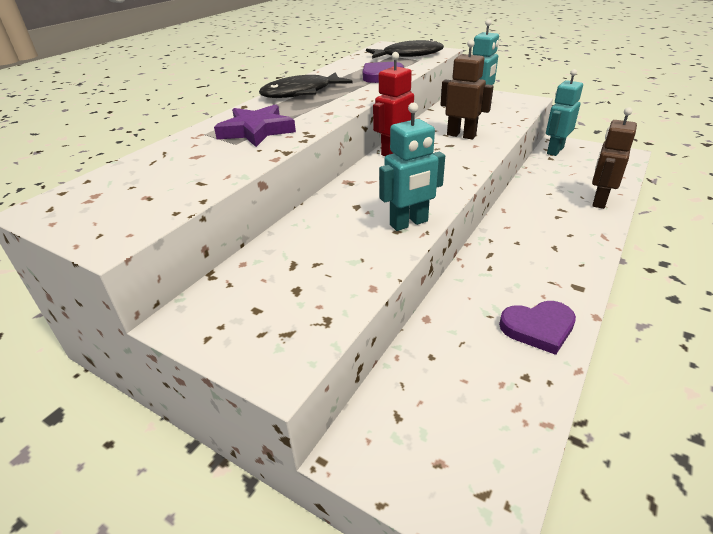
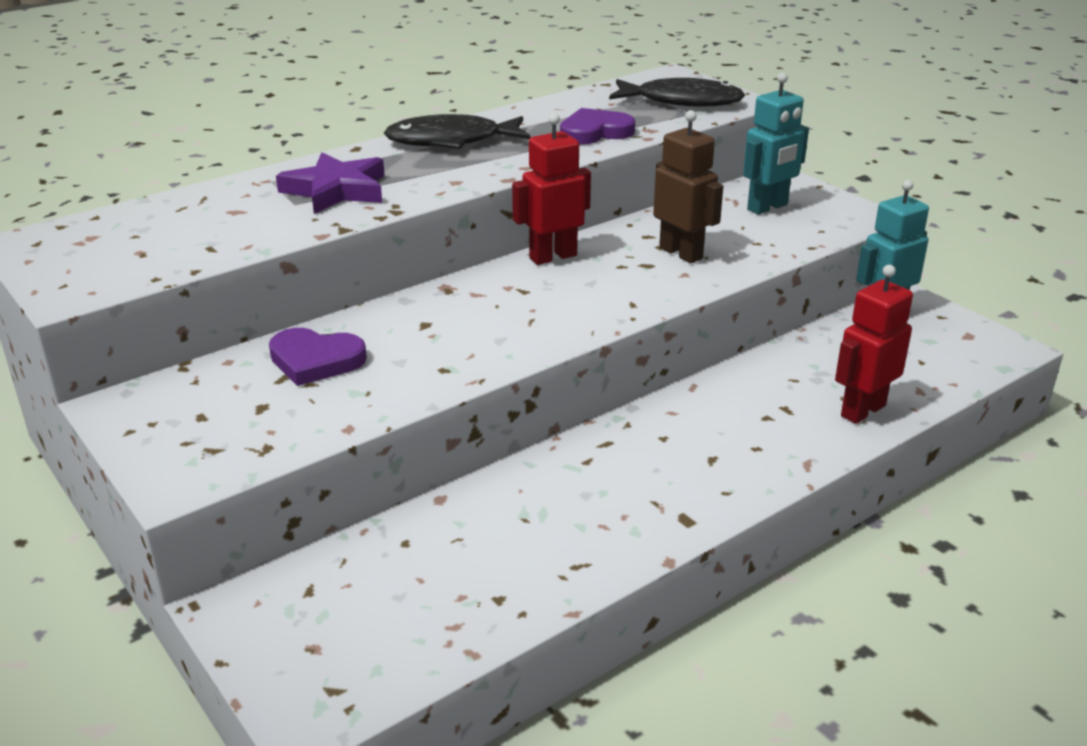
camera: 20 degrees right, 5 degrees down
turquoise robot [379,102,445,231] -> none
purple heart [499,301,576,355] -> purple heart moved to [269,328,367,386]
brown robot [592,107,637,209] -> red robot [835,265,913,424]

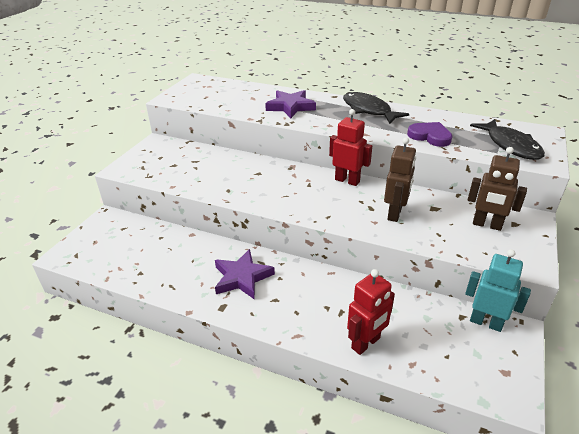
camera: 60 degrees right, 5 degrees up
purple heart [269,328,367,386] -> none
turquoise robot [743,73,809,215] -> brown robot [468,147,527,231]
red robot [835,265,913,424] -> red robot turned 120 degrees clockwise [347,269,395,355]
none -> purple star [215,249,275,300]

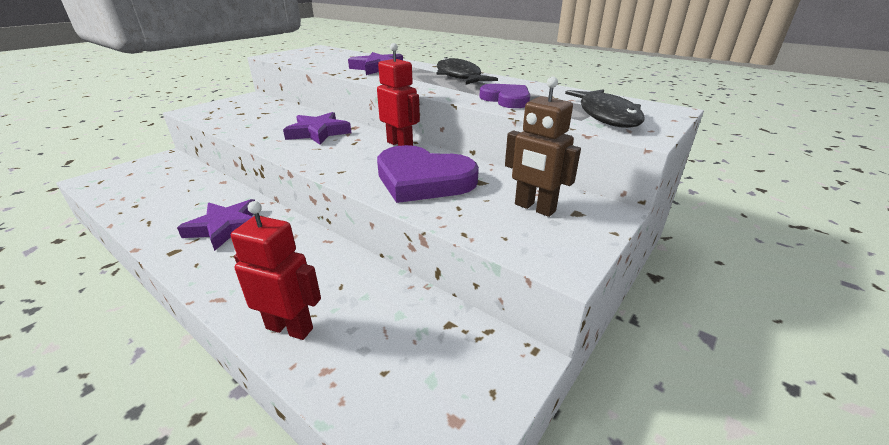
camera: 15 degrees right, 5 degrees down
red robot [347,269,395,355] -> red robot turned 135 degrees counterclockwise [231,201,321,340]
brown robot [384,137,416,222] -> purple heart [377,145,479,203]
turquoise robot [465,249,531,332] -> none
none -> purple star [283,112,351,145]

